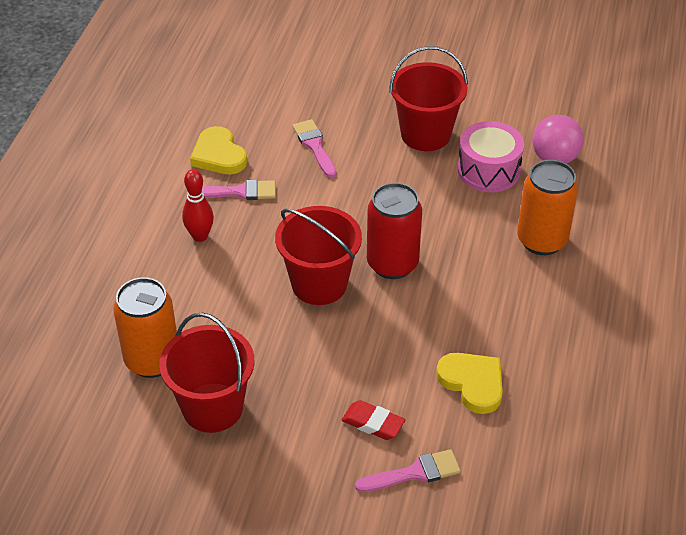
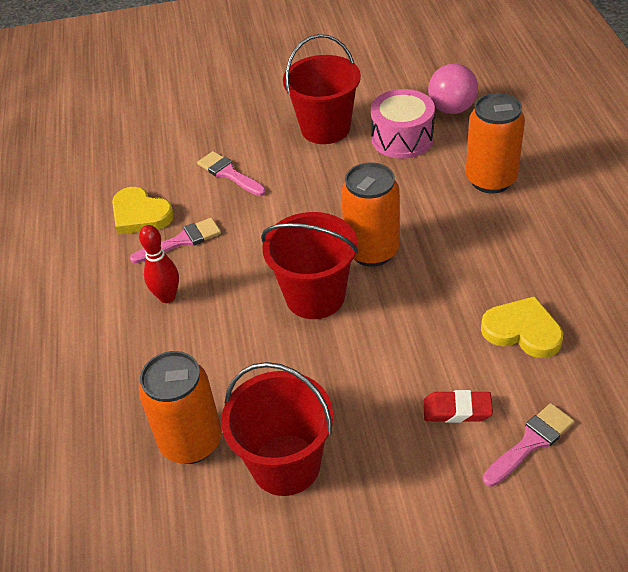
camera: 20 degrees left, 0 degrees up
red can [367,183,422,279] -> orange can [341,162,400,267]

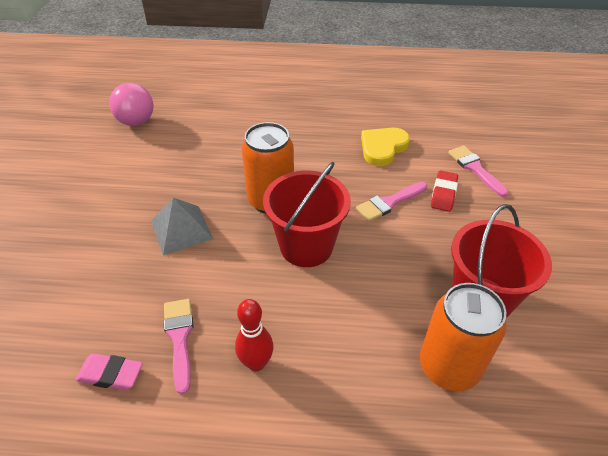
camera: 80 degrees left, 0 degrees up
yellow heart [112,187,174,235] -> pink eraser [76,353,143,390]
pink brush [197,151,266,196] -> pink brush moved to [356,182,427,222]
red bucket [283,34,361,144] -> none
pink drum [371,89,435,159] -> none
orange can [466,93,525,193] -> none
none -> grey pyramid [151,198,213,255]

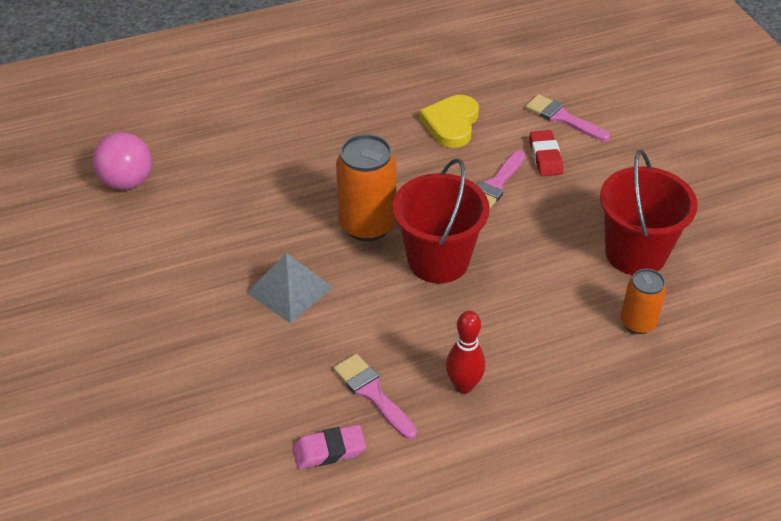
camera: 25 degrees left, 0 degrees up
orange can [420,283,506,391] -> orange can [620,269,666,334], size x0.59

